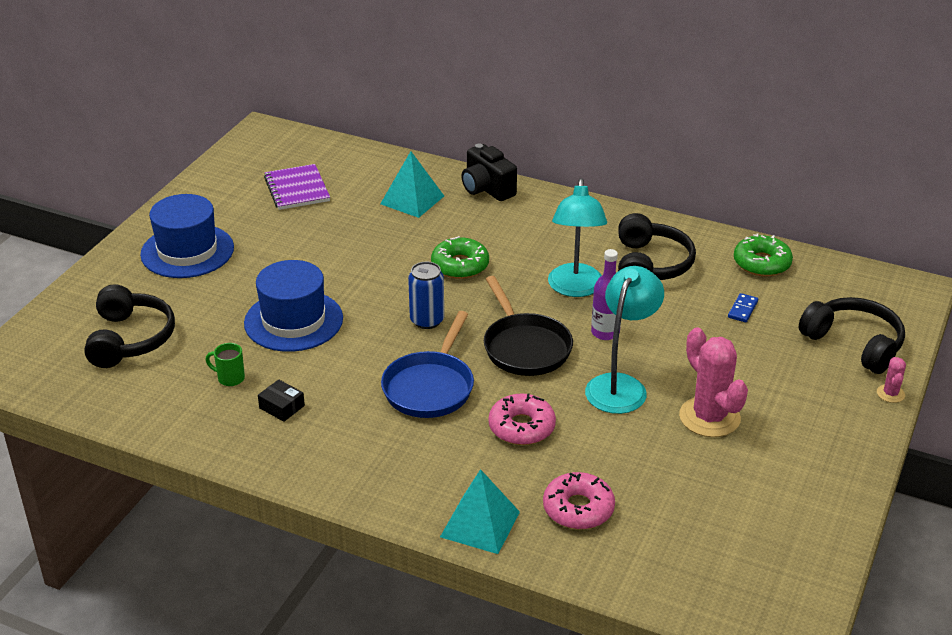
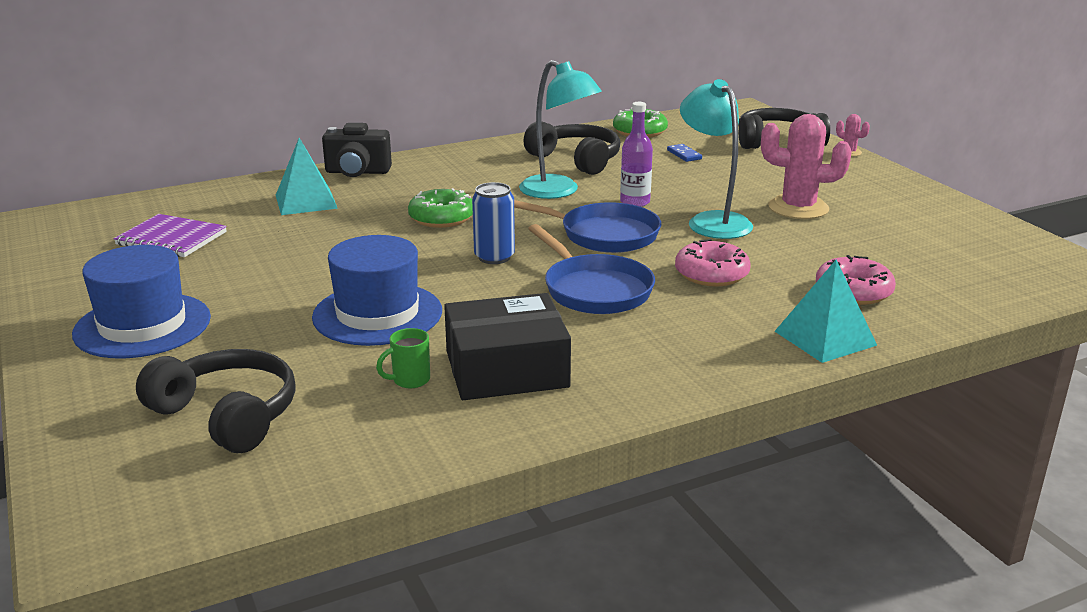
camera: 50 degrees left, 10 degrees down
black box [258,379,305,422] -> black box [444,293,571,400], size x2.38
black pan [484,276,573,376] -> blue pan [514,200,661,253]

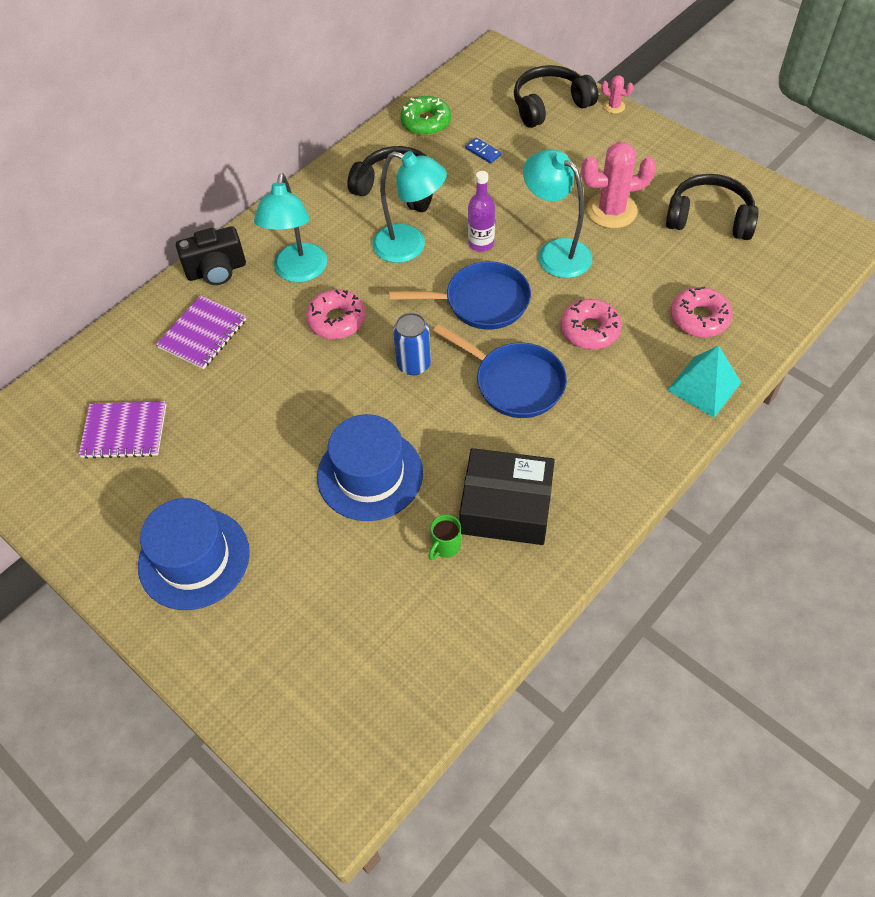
camera: 20 degrees left, 30 degrees up
black headphones [136,349,296,453] -> black headphones moved to [666,174,759,240]
turquoise pyramid [276,138,338,215] -> purple notebook [156,295,246,369]
green donut [408,188,473,228] -> pink donut [306,289,366,339]
black box [444,293,571,400] -> black box turned 45 degrees clockwise [459,448,555,545]
none -> turquoise lamp [254,173,327,283]

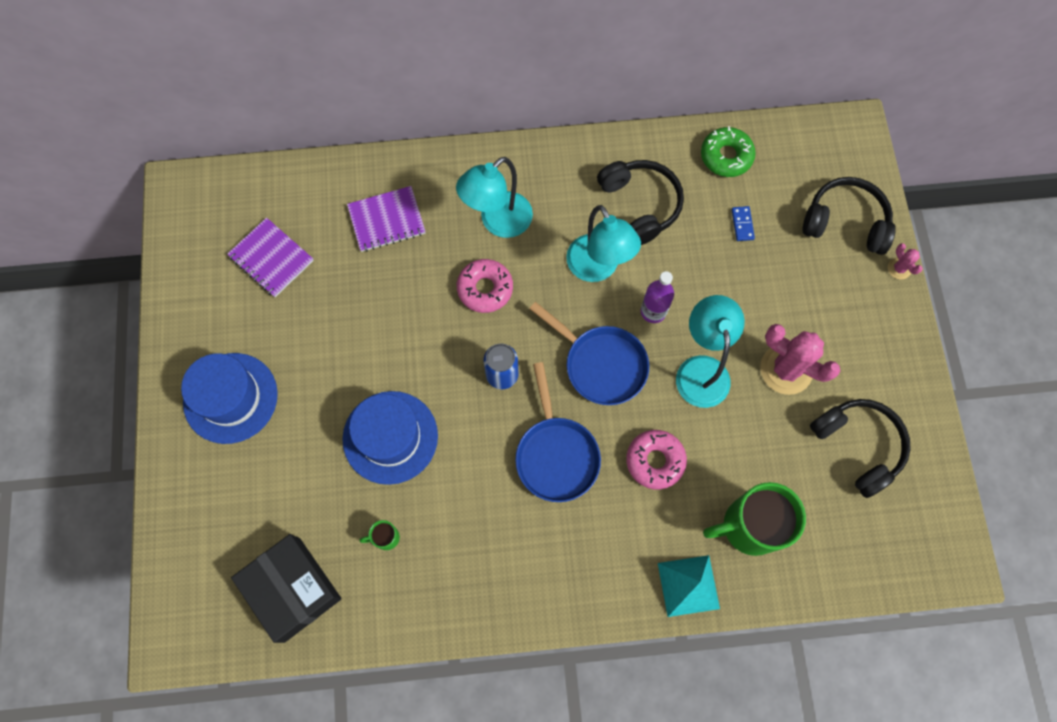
camera: 40 degrees right, 15 degrees up
black camera [176,226,246,285] -> none
black box [459,448,555,545] -> black box moved to [231,534,341,643]
pink donut [670,286,733,337] -> green mug [703,482,806,556]

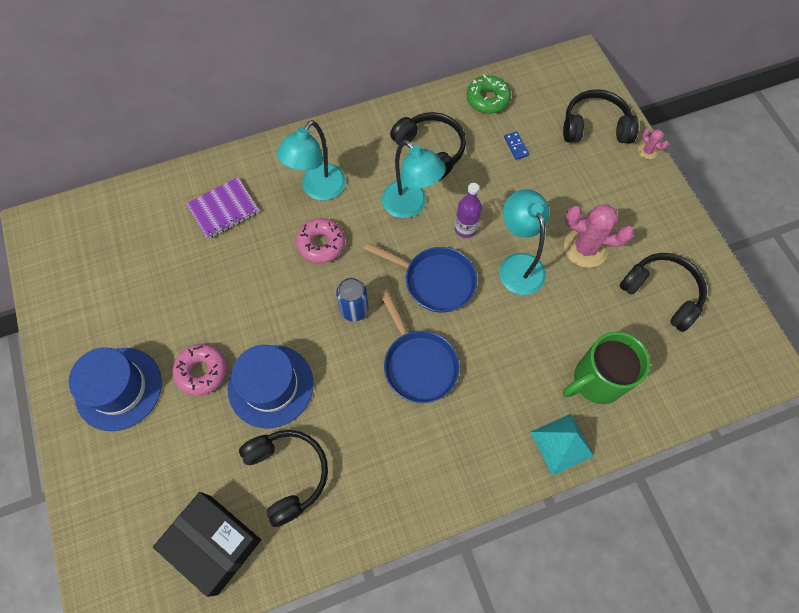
camera: 15 degrees left, 5 degrees down
purple notebook [227,218,314,297] -> none
green mug [359,520,400,550] -> black headphones [239,430,328,527]
pink donut [626,430,687,490] -> pink donut moved to [172,344,227,396]

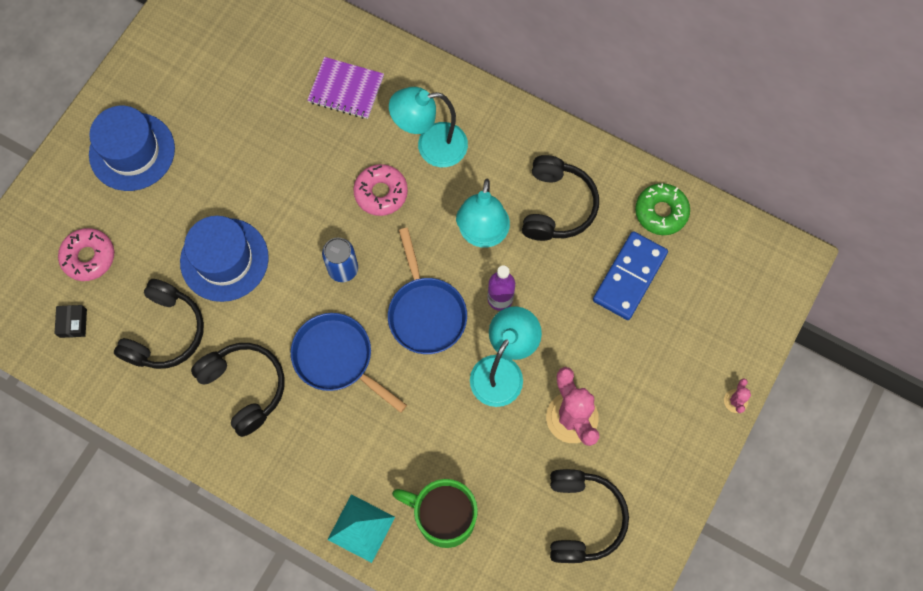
camera: 50 degrees right, 5 degrees up
black box [153,492,261,597] -> black box [55,305,87,338], size x0.42
pink donut [172,344,227,396] -> pink donut moved to [58,228,114,281]
blue pan [379,289,460,403] -> blue pan turned 105 degrees clockwise [291,313,407,413]
blue domino [504,131,529,160] -> blue domino [593,231,668,320], size x2.32
black headphones [563,89,639,143] -> black headphones moved to [191,343,285,437]

